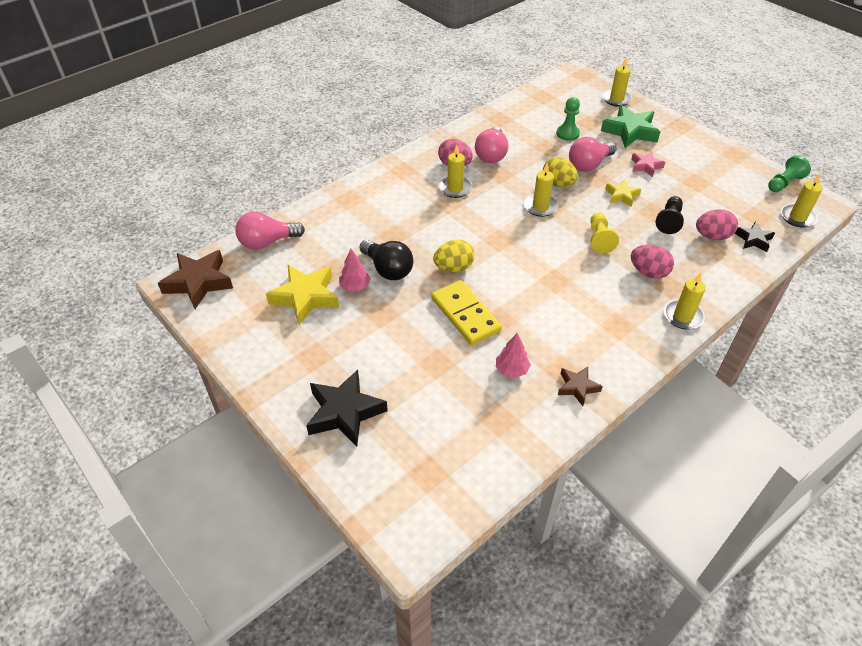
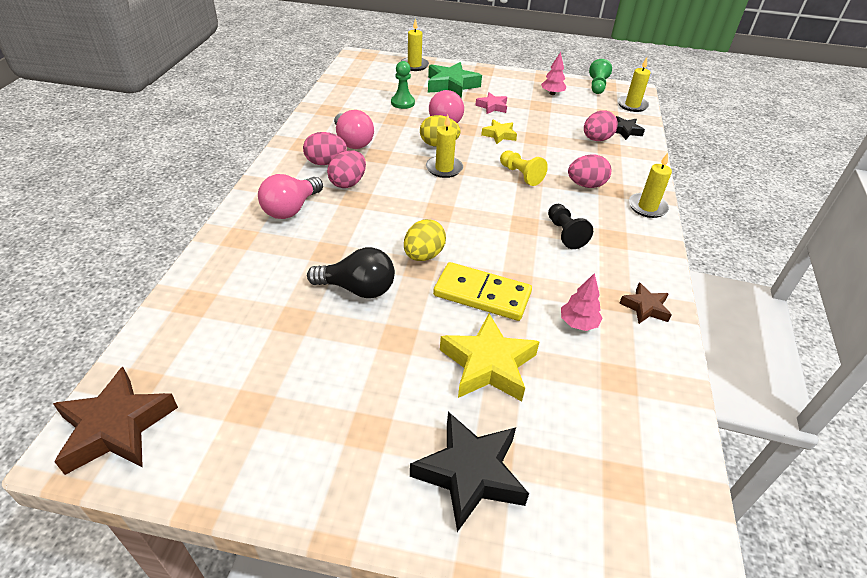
camera: 40 degrees left, 5 degrees down
pink light bulb [235,211,305,250] -> pink light bulb moved to [258,174,323,219]
yellow star [266,265,339,325] -> yellow star moved to [440,314,539,401]
pink tree [339,249,371,291] -> pink tree moved to [541,52,566,95]
yellow candle [439,145,472,198] -> pink egg [327,150,366,188]
black pawn [655,196,684,234] -> black pawn moved to [548,204,593,249]

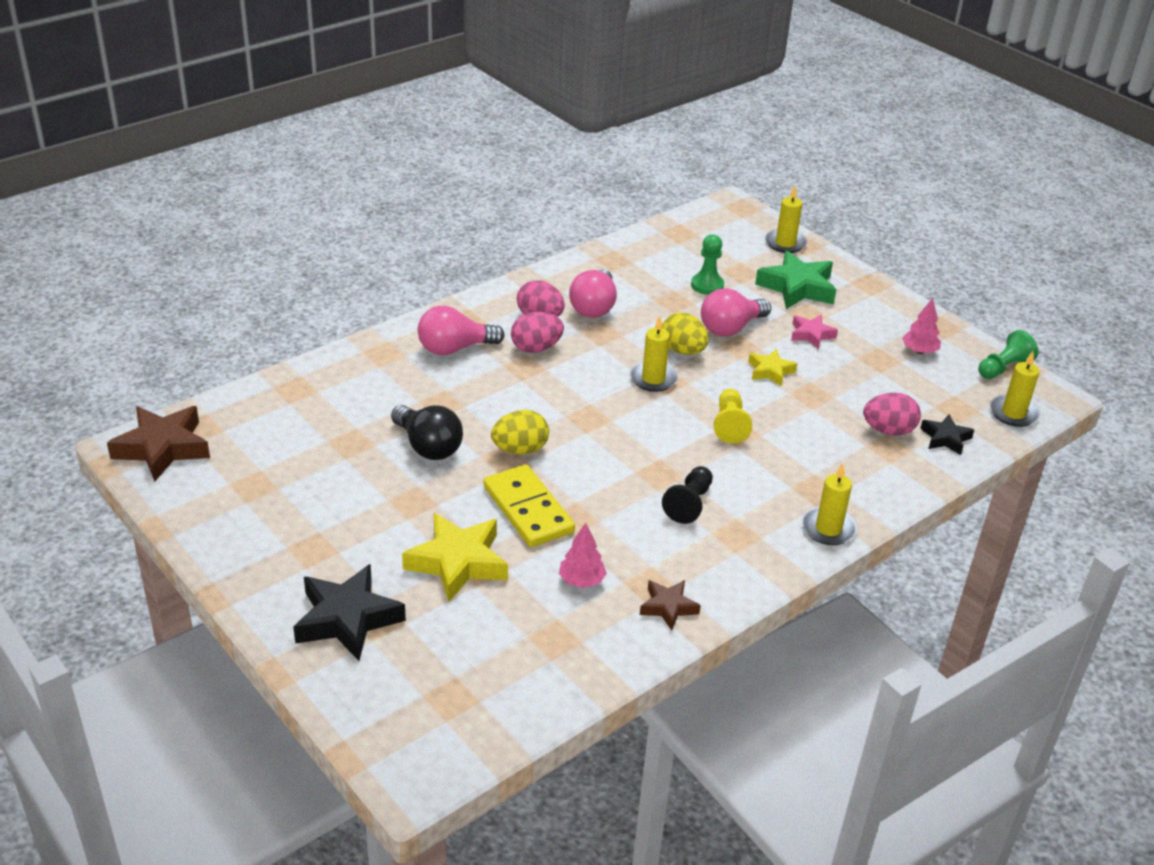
camera: 40 degrees right, 5 degrees down
pink egg [568,154,611,188] -> none

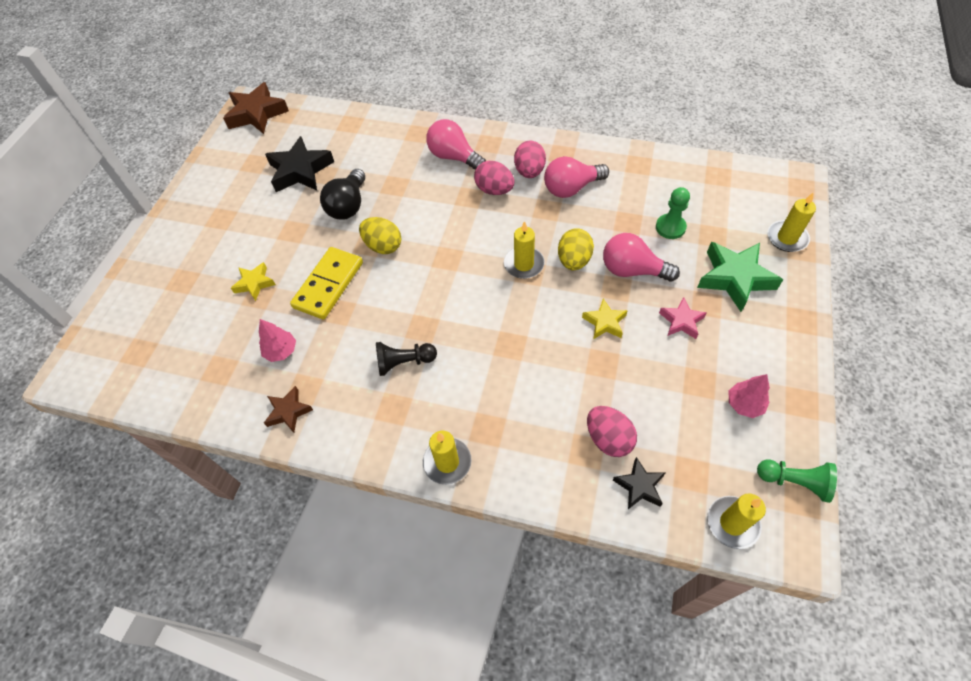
camera: 60 degrees right, 20 degrees up
black star [293,564,406,661] -> black star moved to [265,136,334,192]
yellow star [402,513,508,602] -> yellow star [231,262,276,301], size x0.56
yellow pawn [714,389,752,443] -> none

